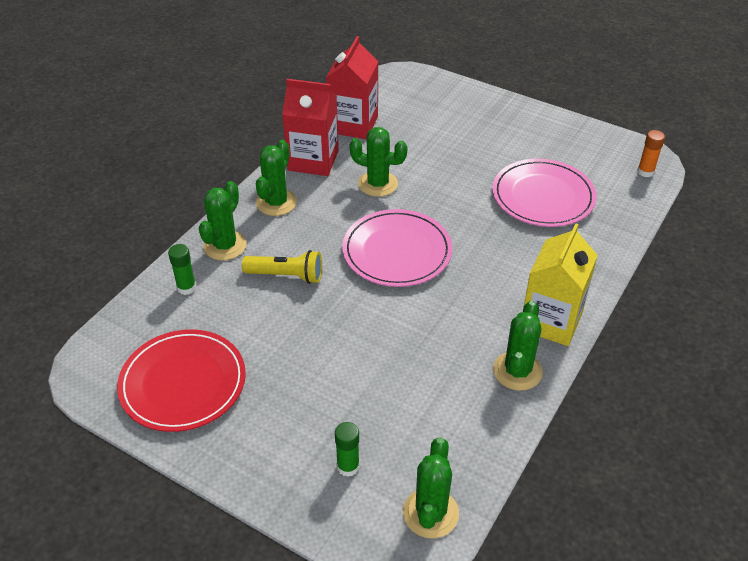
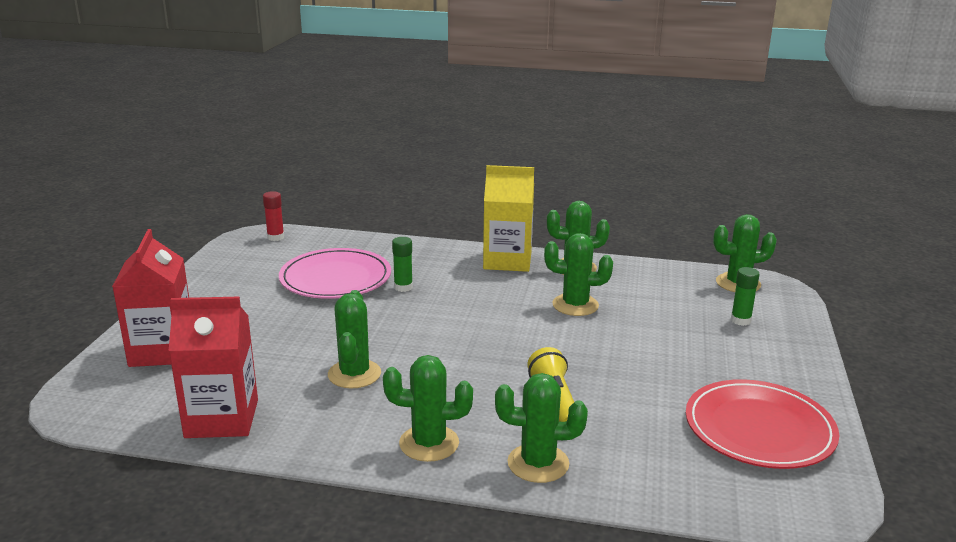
camera: 110 degrees left, 20 degrees down
green glue stick [168,244,196,295] -> green glue stick moved to [392,237,413,292]
red carton [282,79,339,176] -> red carton moved to [112,229,189,367]
pink plate [342,209,453,287] -> none
orange glue stick [637,130,665,177] -> red glue stick [263,191,284,241]
none -> green cactus [544,233,613,316]

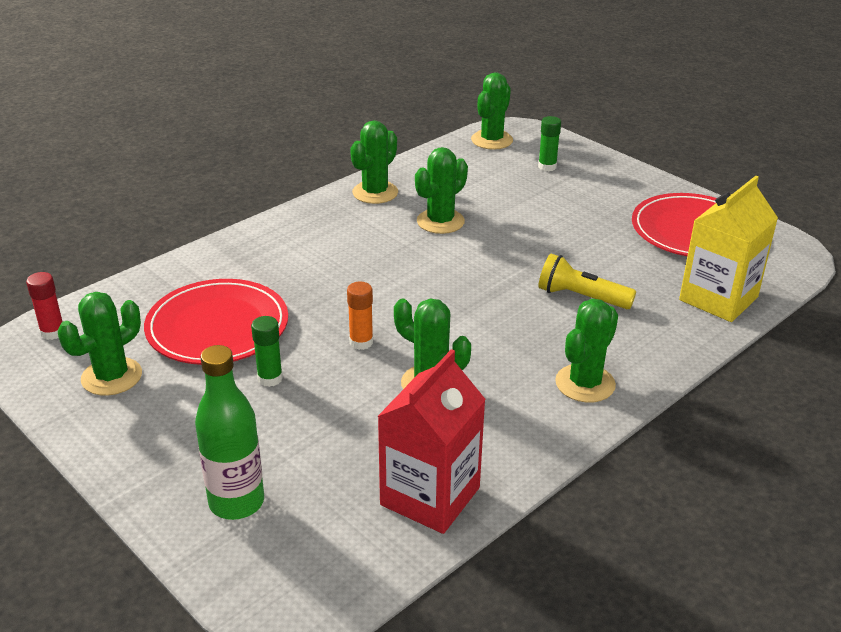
camera: 55 degrees left, 10 degrees up
red carton [112,229,189,367] -> green bottle [195,345,264,520]
pink plate [279,248,391,299] -> red plate [144,279,288,365]
green glue stick [392,237,413,292] -> green glue stick moved to [251,316,283,387]
yellow carton [483,165,534,272] -> yellow carton moved to [679,176,778,322]
green cactus [495,373,588,483] -> green cactus moved to [58,292,142,396]
none -> orange glue stick [347,282,373,350]

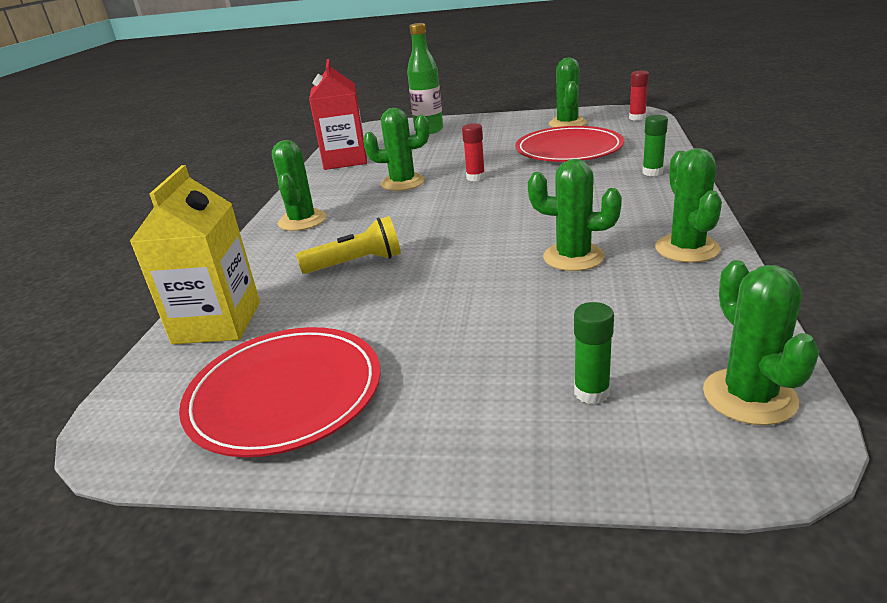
camera: 145 degrees right, 5 degrees down
green glue stick [251,316,283,387] -> green glue stick moved to [642,115,668,176]
orange glue stick [347,282,373,350] -> red glue stick [462,123,485,181]
green cactus [415,147,468,234] -> green cactus turned 75 degrees counterclockwise [528,159,622,271]

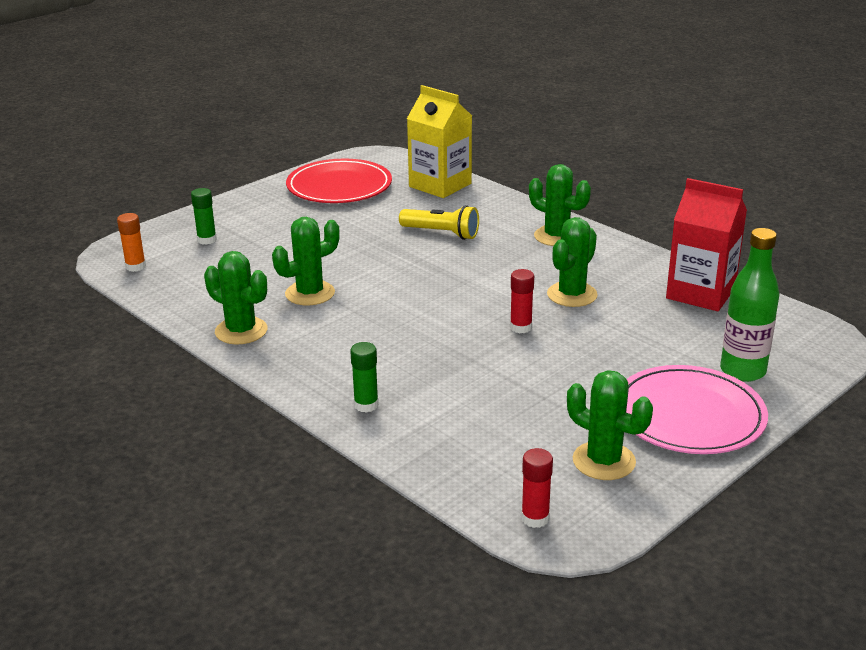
camera: 125 degrees right, 0 degrees up
yellow flashlight [296,216,401,274] -> yellow flashlight turned 90 degrees counterclockwise [399,205,479,240]
red plate [515,126,624,162] -> none
green cactus [703,260,819,425] -> orange glue stick [117,213,146,272]
none -> pink plate [626,365,768,454]

